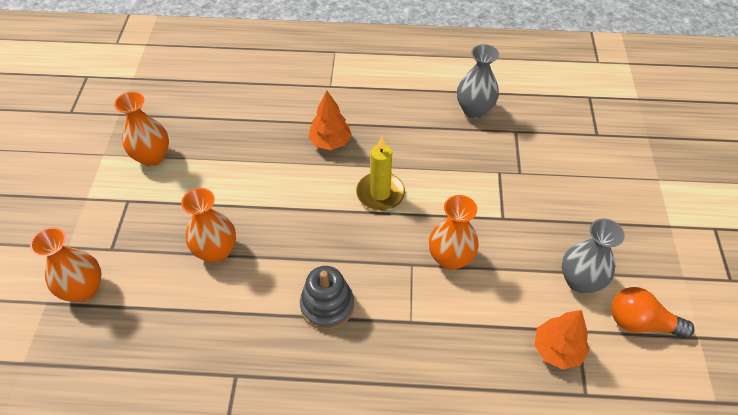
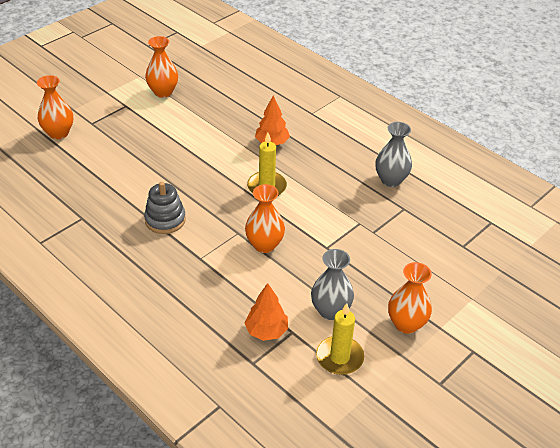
camera: 40 degrees right, 10 degrees down
orange vase [181,188,236,263] -> orange vase moved to [388,262,432,334]
orange light bulb [611,287,694,339] -> yellow candle [316,303,364,375]

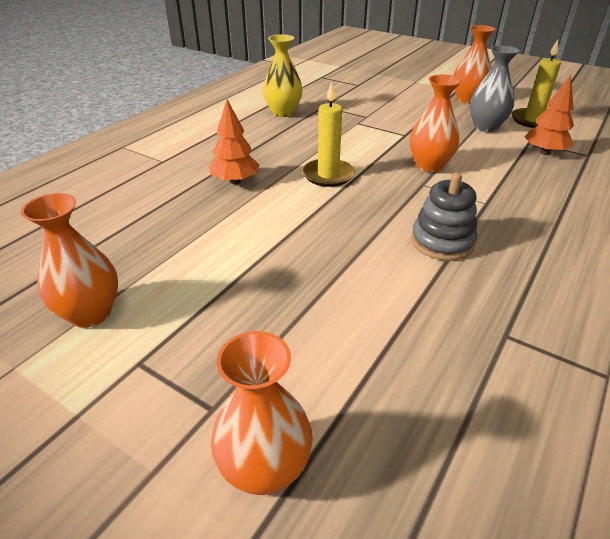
camera: 100 degrees left, 5 degrees down
grey vase [375,122,412,187] -> yellow vase [263,34,303,117]

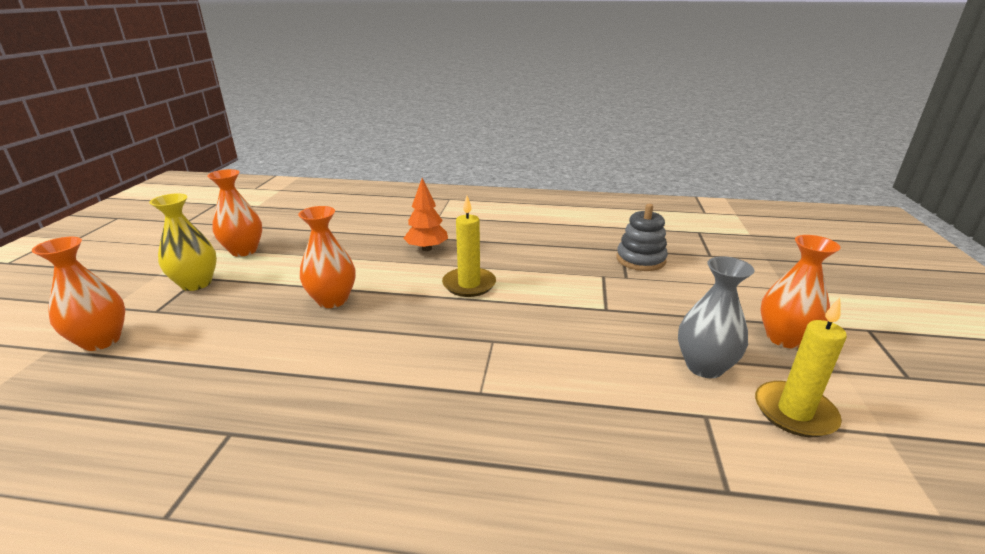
camera: 65 degrees right, 10 degrees down
yellow vase [263,34,303,117] -> yellow vase moved to [149,193,217,291]
orange vase [410,74,462,172] -> orange vase moved to [298,206,355,308]
grey stacking toy [411,172,478,261] -> grey stacking toy moved to [616,204,668,271]
orange tree [524,75,574,155] -> none

